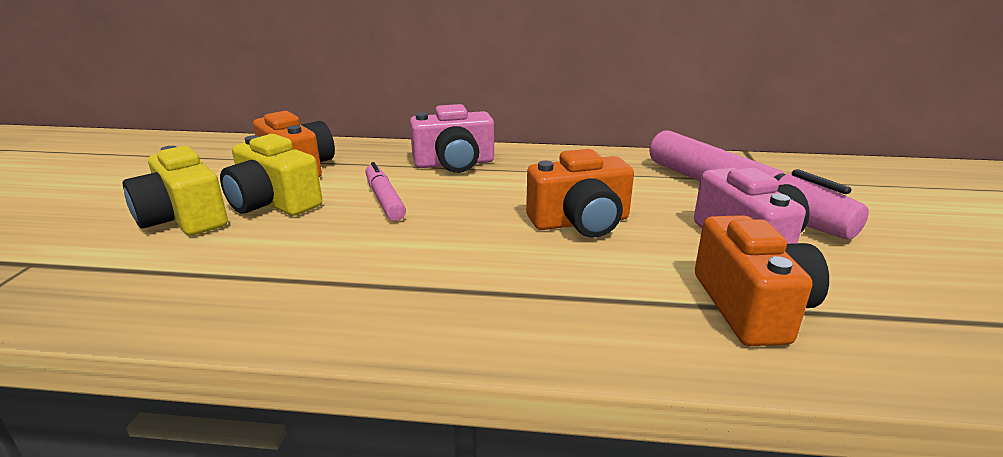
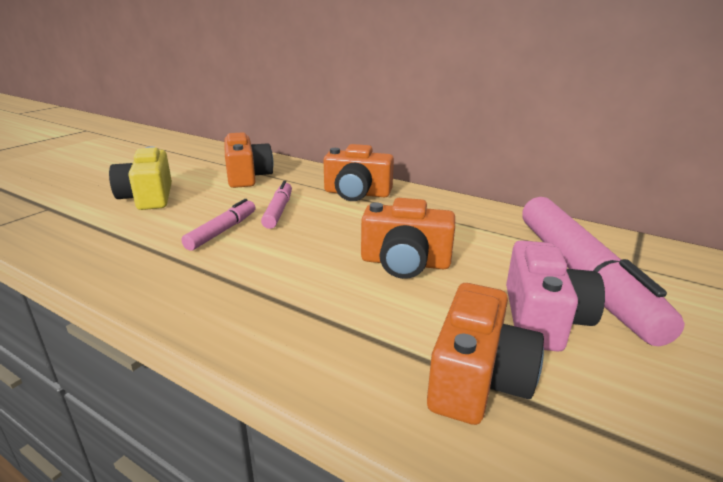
camera: 25 degrees right, 0 degrees up
yellow camera [220,134,322,216] -> none
pink camera [410,104,494,173] -> orange camera [324,144,394,201]
none -> pink marker [181,199,256,251]

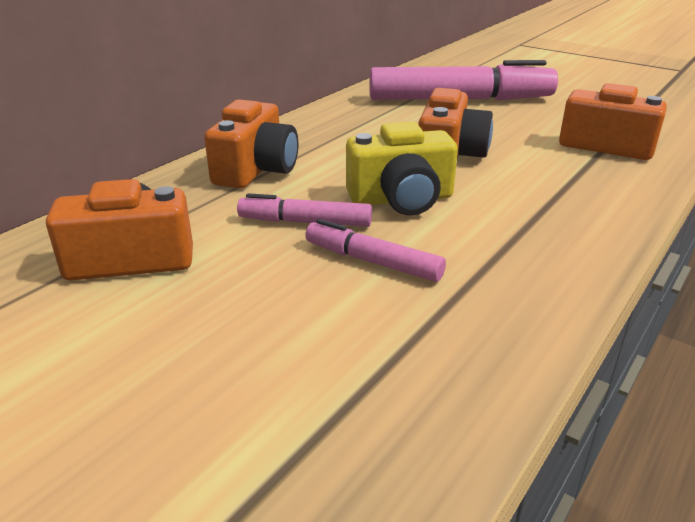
camera: 85 degrees left, 5 degrees up
yellow camera [109,146,172,210] -> yellow camera moved to [346,122,458,215]
pink camera [506,240,605,352] -> none

